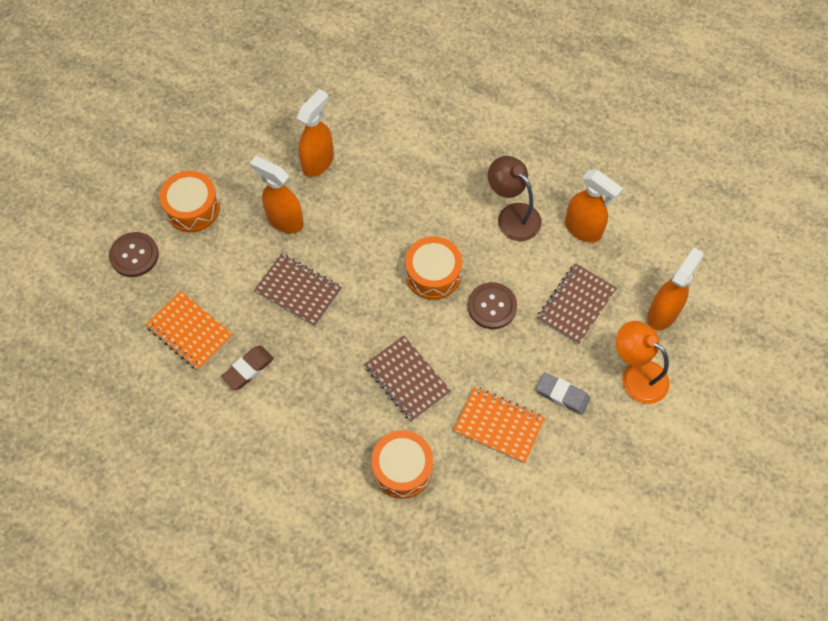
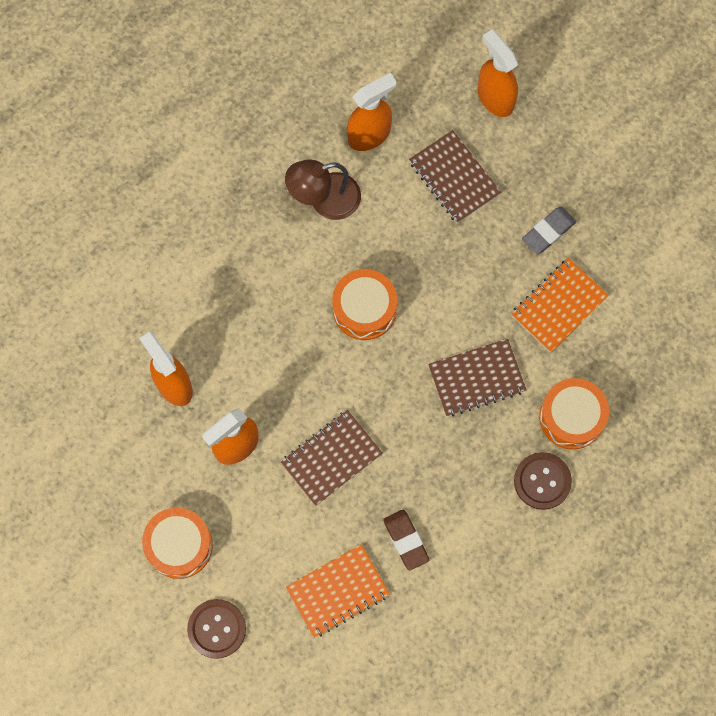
camera: 70 degrees left, 10 degrees up
brown button [468,282,517,329] -> brown button moved to [514,452,572,510]
orange lamp [616,321,670,404] -> none

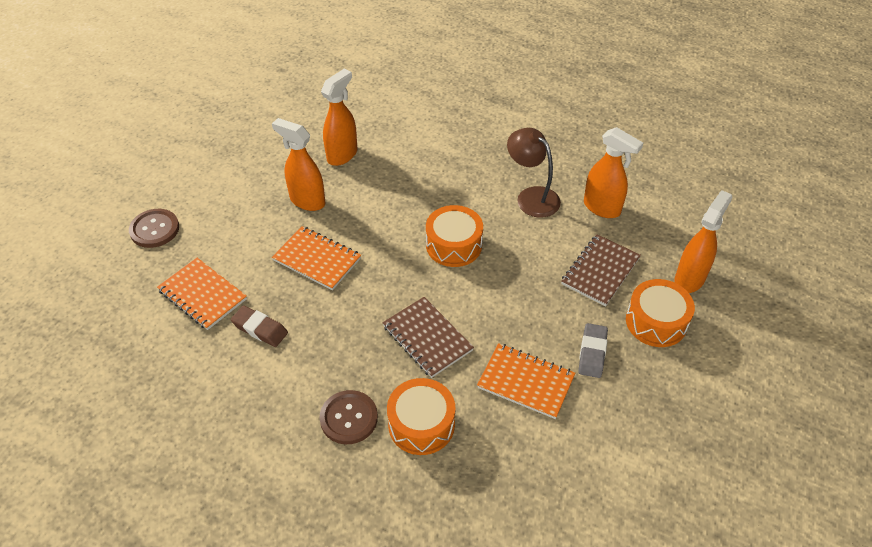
camera: 70 degrees right, 25 degrees down
orange drum [142,507,213,579] -> orange drum moved to [626,279,695,347]
brown notebook [281,410,383,506] -> orange notebook [272,226,361,290]
brown eraser [383,510,429,570] -> brown eraser turned 75 degrees clockwise [231,305,288,347]
grey eraser [522,206,576,254] -> grey eraser turned 75 degrees clockwise [578,323,608,378]

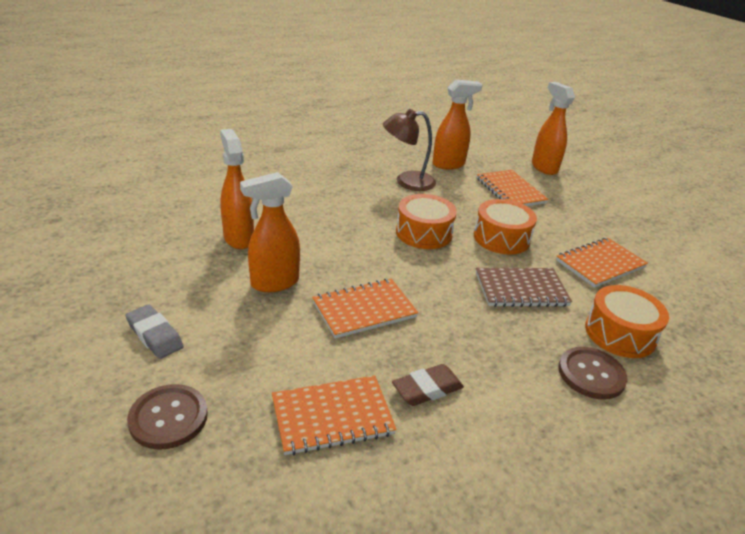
camera: 60 degrees left, 15 degrees down
brown notebook [561,234,641,306] -> orange notebook [477,170,549,206]
grey eraser [578,323,608,378] -> grey eraser moved to [125,304,184,359]
orange drum [626,279,695,347] -> orange drum moved to [474,199,537,255]

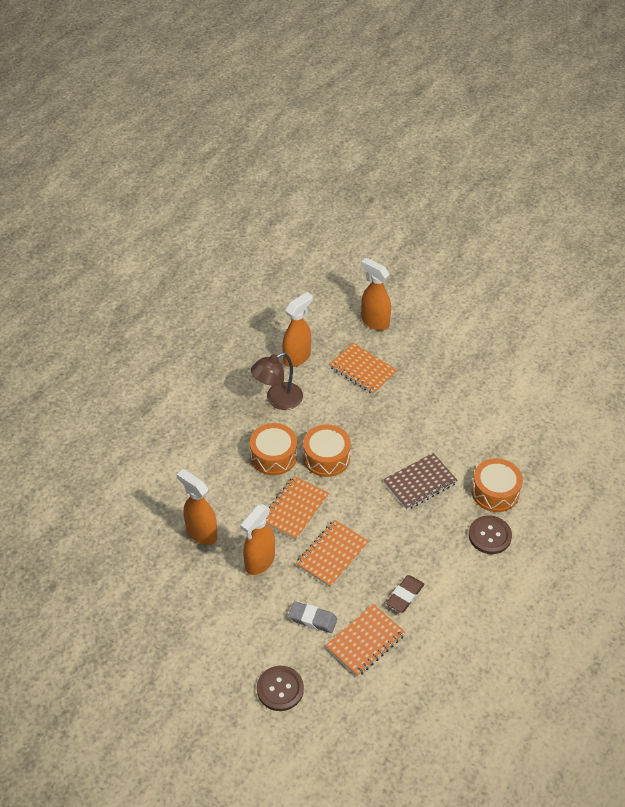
camera: 25 degrees left, 15 degrees up
grey eraser [125,304,184,359] -> grey eraser moved to [288,601,337,633]
orange drum [474,199,537,255] -> orange drum moved to [250,423,297,475]
orange notebook [556,238,648,288] -> orange notebook moved to [266,476,329,540]

